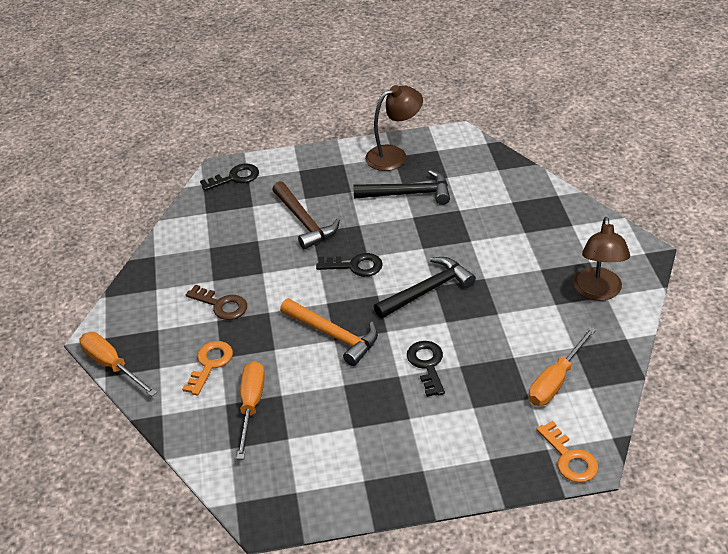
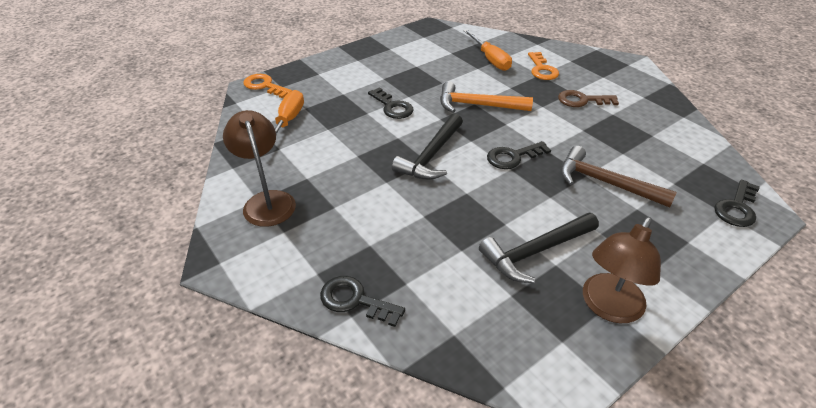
camera: 150 degrees right, 0 degrees up
orange screwdriver [79,332,157,396] -> none
none -> black key [320,276,405,327]

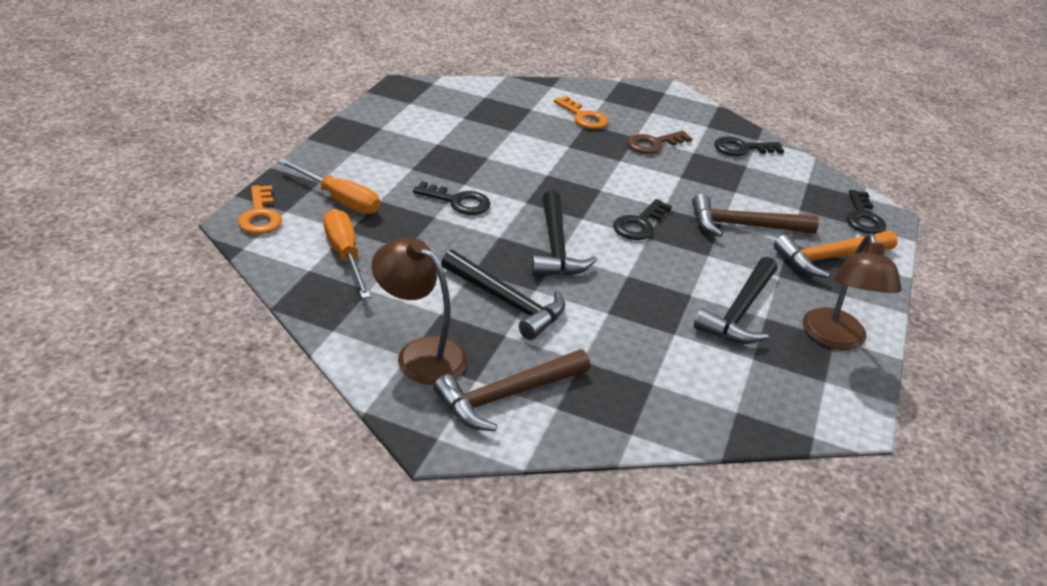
camera: 35 degrees left, 5 degrees down
orange key [243,74,292,98] -> orange key turned 105 degrees counterclockwise [238,185,282,234]
black key [320,276,405,327] -> black key moved to [714,137,784,156]
orange hammer [440,81,533,113] -> orange hammer moved to [774,231,898,278]
orange screwdriver [463,30,512,71] -> orange screwdriver moved to [277,158,380,214]
none -> brown hammer [434,349,590,431]
none -> black hammer [441,250,565,340]

